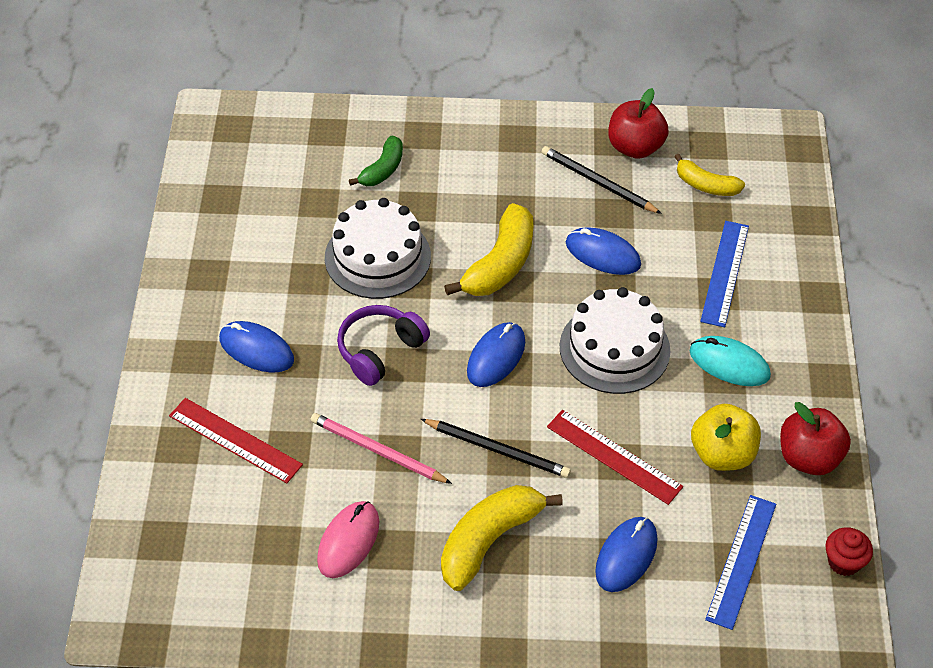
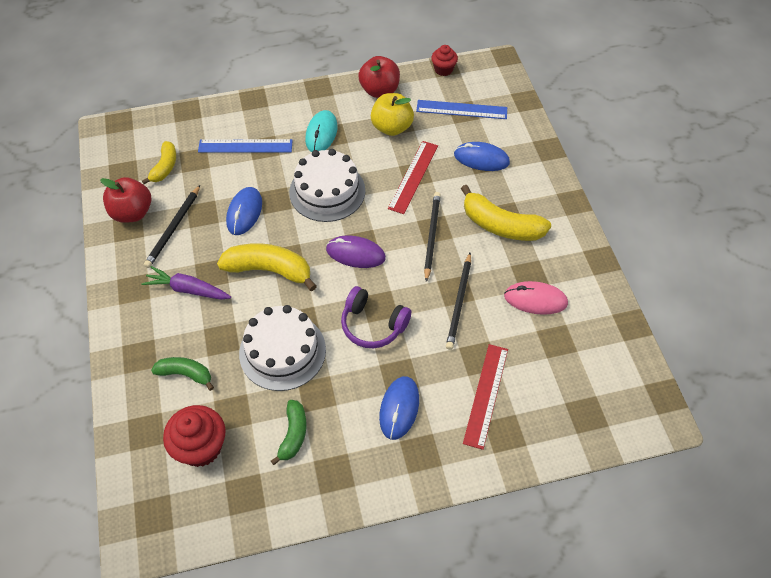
camera: 105 degrees left, 5 degrees up
pink pencil [310,413,452,484] -> black pencil [446,253,471,350]
blue mouse [467,322,525,387] -> purple mouse [326,235,386,268]
none -> purple carrot [141,266,231,300]
none -> red cupcake [163,405,226,467]
none -> green banana [271,400,307,465]

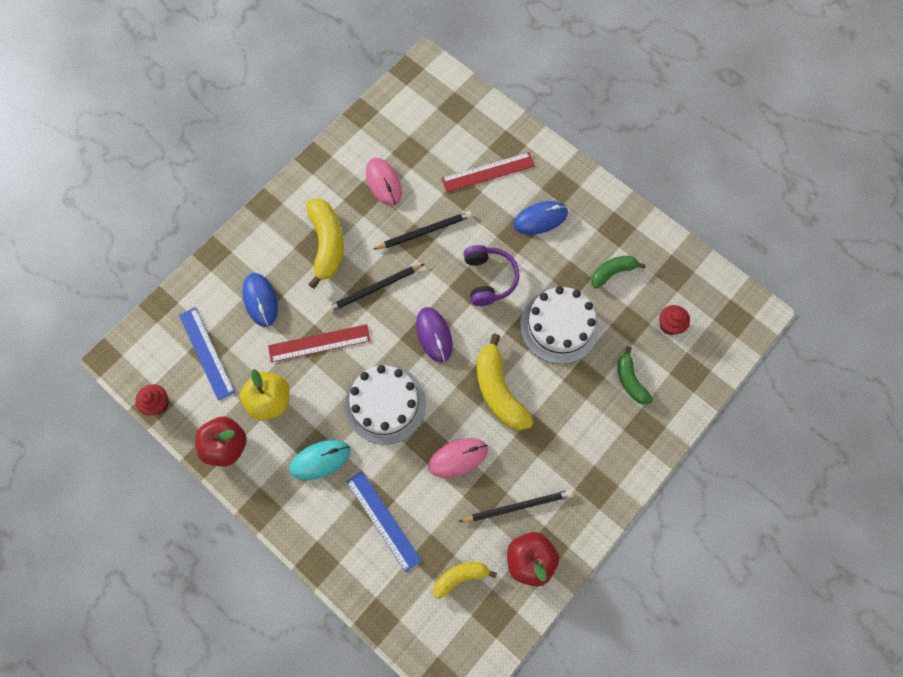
camera: 125 degrees left, 15 degrees up
purple carrot [141,266,231,300] -> none
red cupcake [163,405,226,467] -> red cupcake [659,305,690,335], size x0.60
blue mouse [226,187,262,235] -> pink mouse [428,438,488,478]

